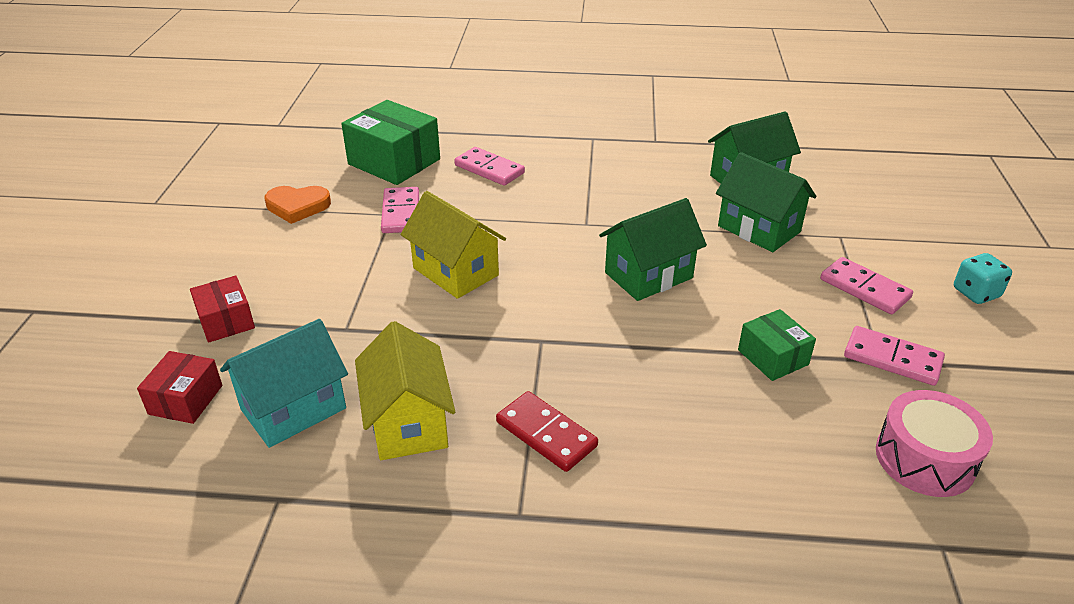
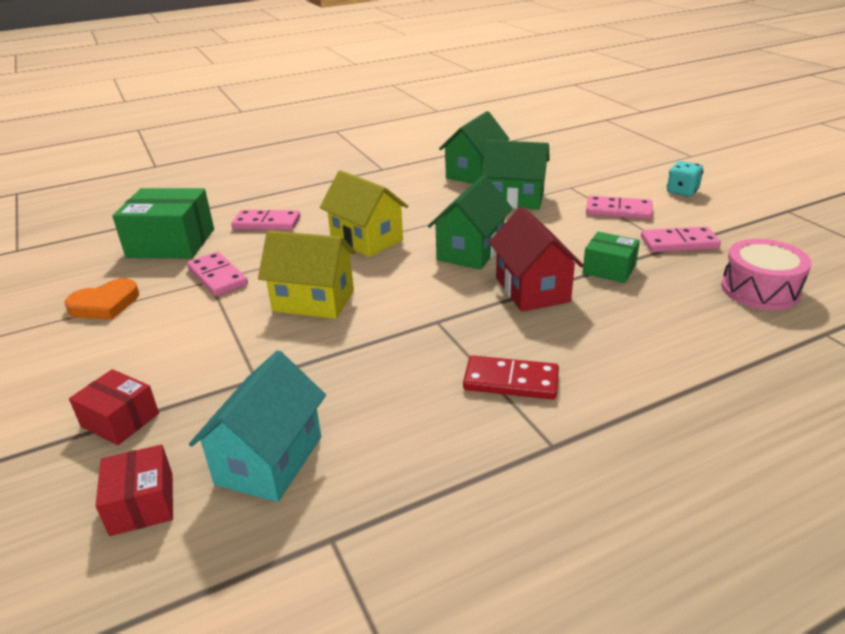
camera: 30 degrees left, 5 degrees down
yellow house [355,321,455,460] -> yellow house moved to [320,170,408,257]
none -> red house [489,206,584,312]

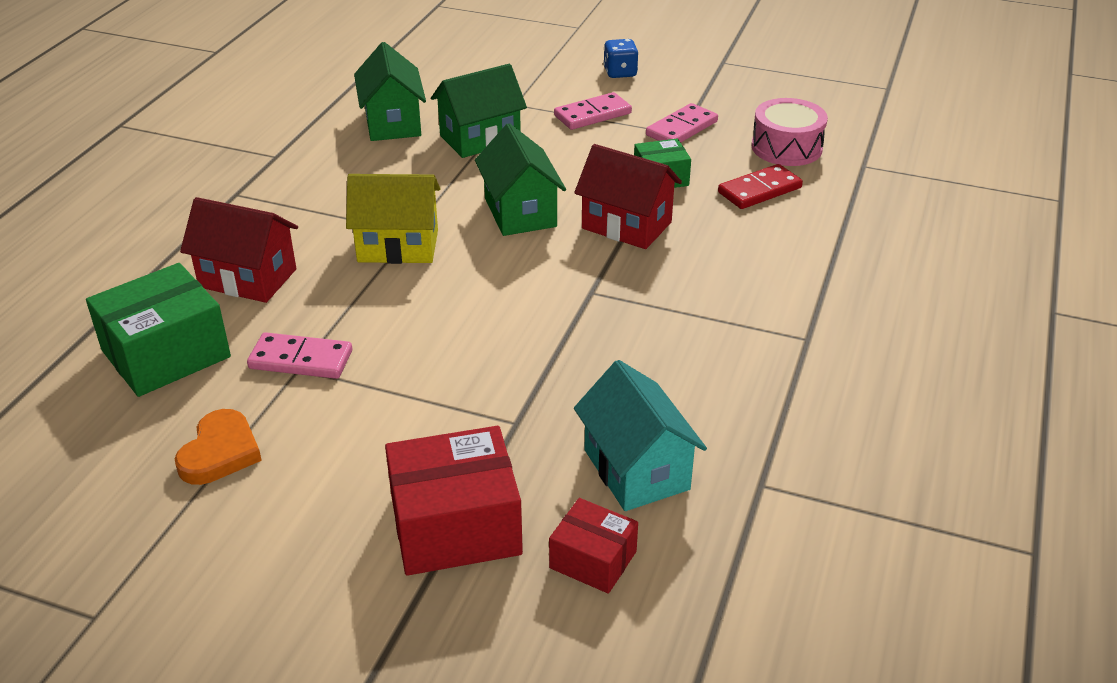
camera: 45 degrees left, 5 degrees up
red box [69,369,159,445] -> red box [385,426,523,576], size x1.77
pink domino [231,210,300,231] -> red house [180,197,298,303]
yellow house [258,230,356,319] -> none
red domino [463,355,559,400] -> red domino moved to [718,164,803,209]
turquoise dice [667,161,703,197] -> blue dice [603,39,638,78]

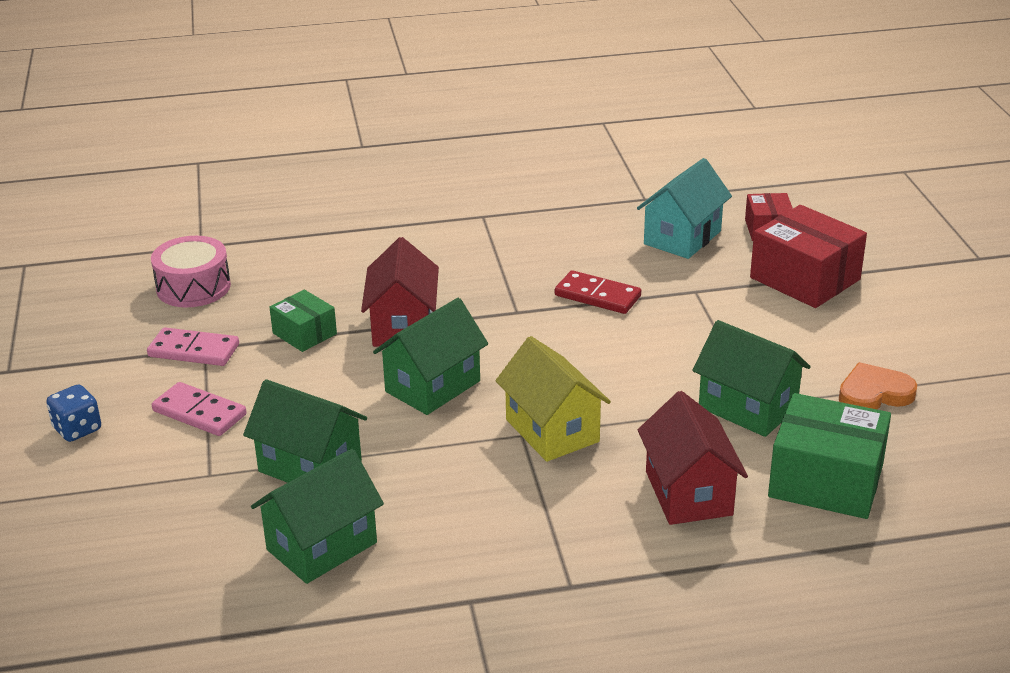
camera: 120 degrees left, 5 degrees down
pink domino [247,332,352,379] -> green house [692,320,811,437]
red domino [718,164,803,209] -> red domino moved to [555,270,641,314]

